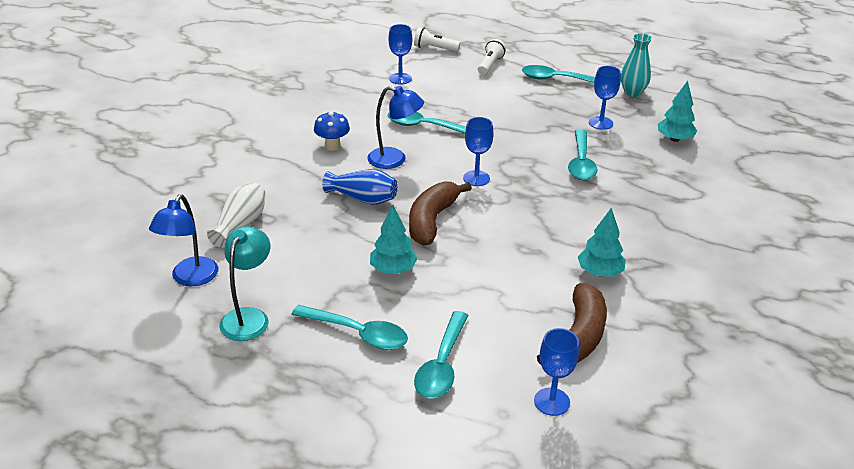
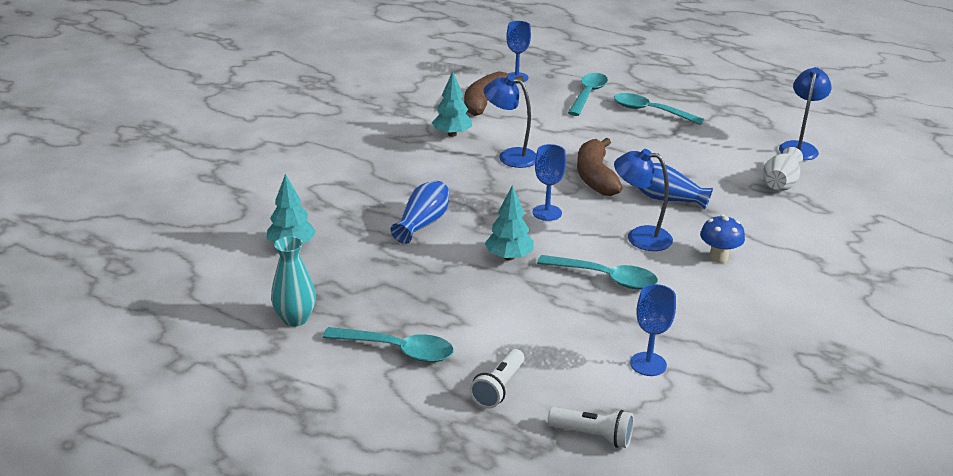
camera: 175 degrees left, 5 degrees down
turquoise lamp [219,226,270,341] -> none
turquoise tree [370,205,418,274] -> turquoise tree moved to [485,185,534,260]
brown banana [409,182,472,245] -> brown banana turned 150 degrees clockwise [577,138,623,196]
turquoise spoon [568,129,598,180] -> blue vase [391,181,449,244]
blue goblet [589,66,621,130] -> none
none -> blue lamp [484,75,536,168]

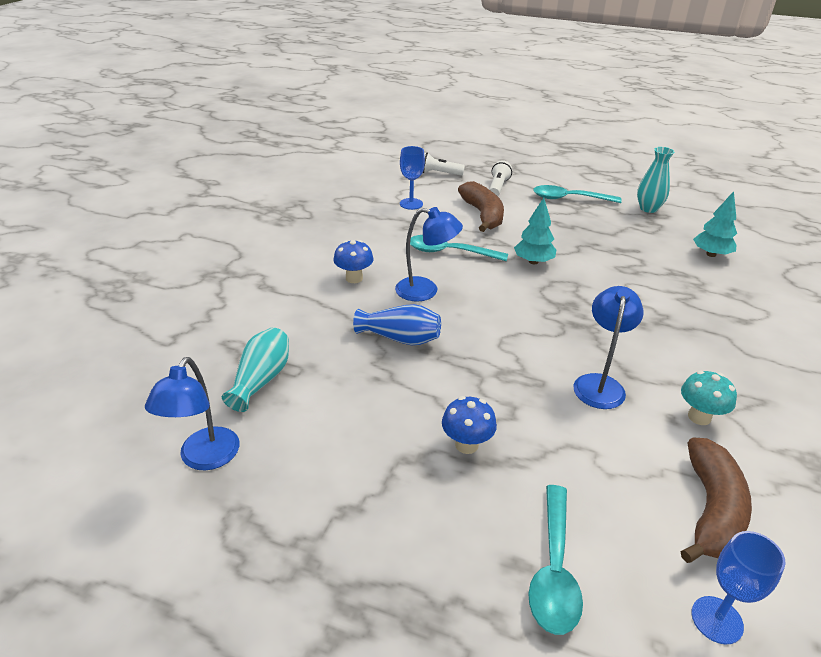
camera: 170 degrees right, 5 degrees up
blue vase [391,181,449,244] -> none
turquoise tree [432,71,472,137] -> turquoise mushroom [681,371,737,425]
blue lamp [484,75,536,168] -> blue lamp turned 90 degrees counterclockwise [573,286,644,409]
blue goblet [533,144,566,221] -> none
brown banana [577,138,623,196] -> brown banana moved to [458,181,504,232]
turquoise spoon [614,93,704,125] -> none
white vase [763,147,803,191] -> turquoise vase [222,327,289,412]
none -> blue mushroom [442,396,497,454]

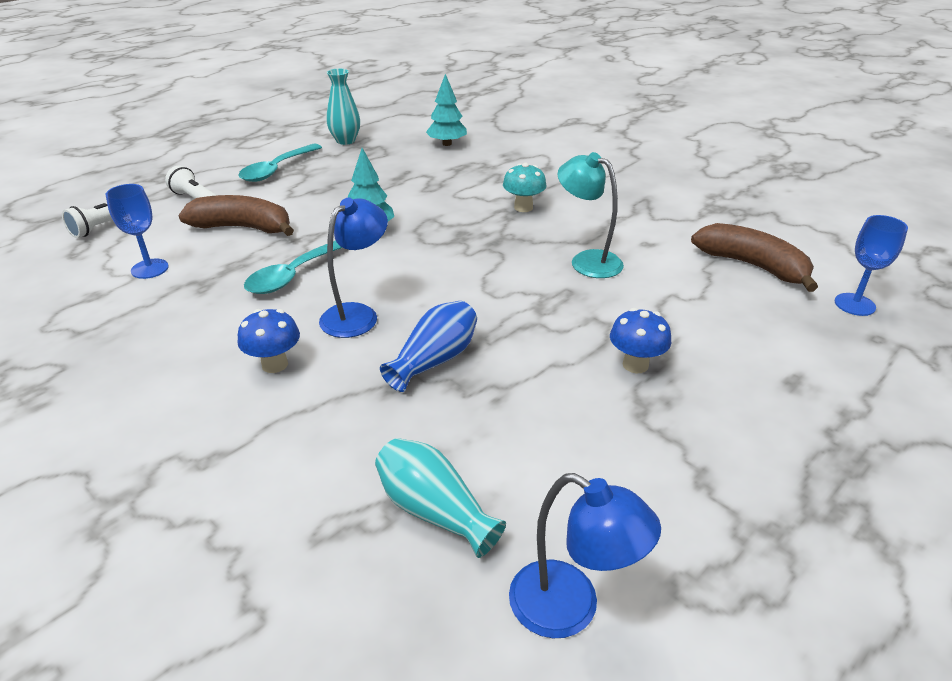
camera: 65 degrees left, 0 degrees up
turquoise spoon [528,485,583,635] -> none
blue lamp [573,286,644,409] -> turquoise lamp [558,152,624,278]
turquoise mushroom [681,371,737,425] -> turquoise mushroom moved to [503,163,547,212]

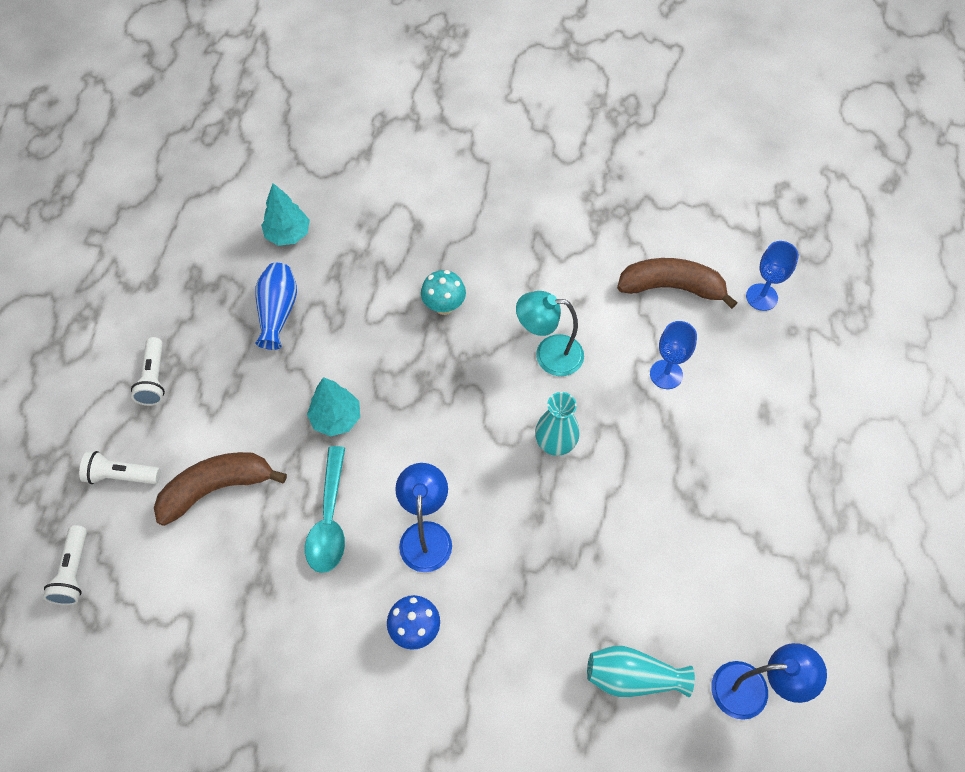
camera: 35 degrees left, 25 degrees up
blue goblet [106,184,169,279] -> blue goblet moved to [650,321,697,389]
turquoise spoon [238,144,322,182] -> white flashlight [131,337,165,406]
turquoise vase [326,69,360,145] -> turquoise vase moved to [535,392,580,456]
blue vase [380,301,477,392] -> blue vase moved to [255,263,297,350]
blue mushroom [610,308,671,373] -> none

